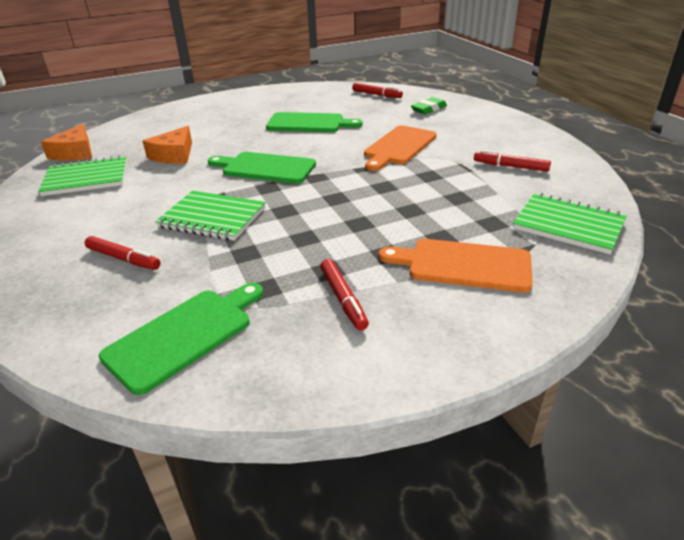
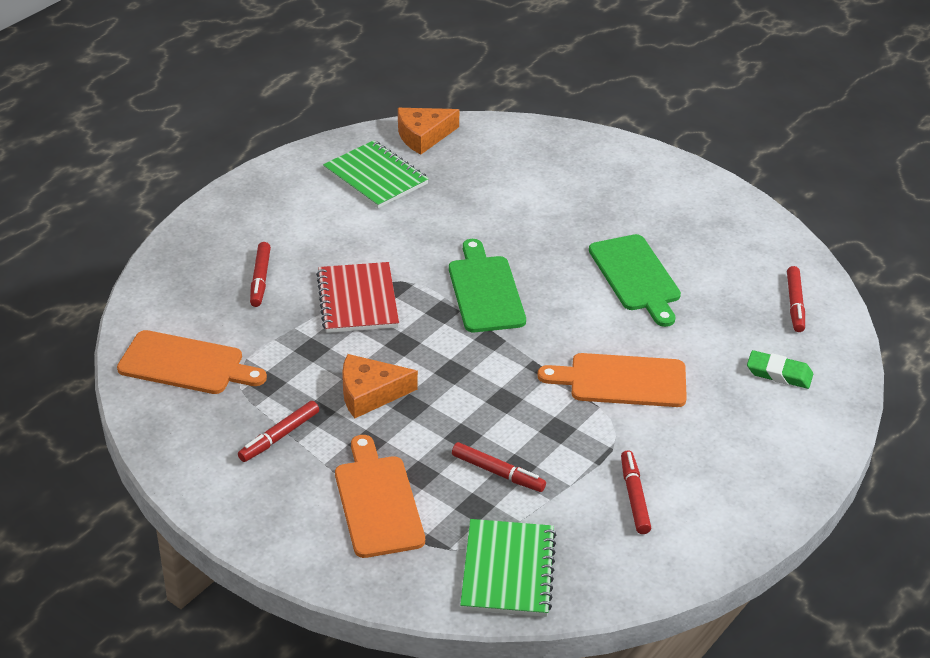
camera: 60 degrees right, 5 degrees up
green cutting board [99,283,263,395] -> orange cutting board [117,330,267,394]
orange cheese [143,126,192,164] -> orange cheese moved to [342,354,418,418]
green notebook [155,191,266,241] -> red notebook [316,262,399,333]
none -> red marker [452,442,546,492]

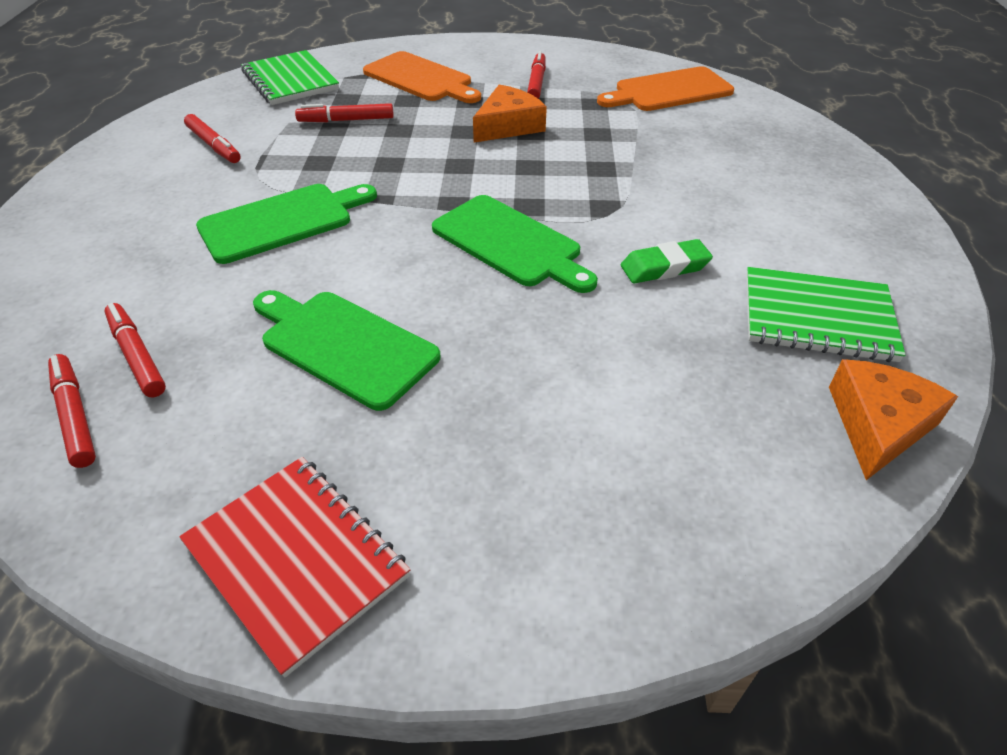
camera: 145 degrees right, 5 degrees up
red marker [250,242,271,307] -> red marker moved to [105,303,166,397]
red notebook [316,262,399,333] -> red notebook moved to [179,457,410,678]
orange cutting board [537,353,687,407] -> green cutting board [196,184,377,264]
green eraser [747,350,813,389] -> green eraser moved to [621,239,713,283]

